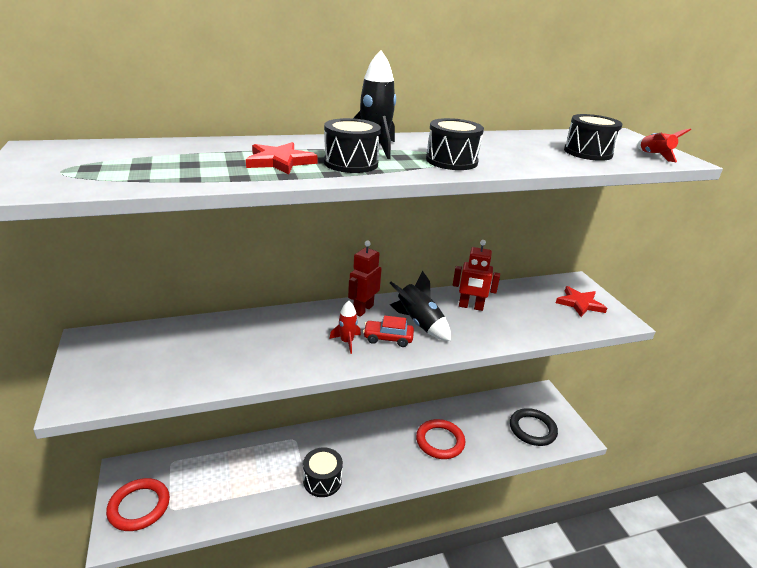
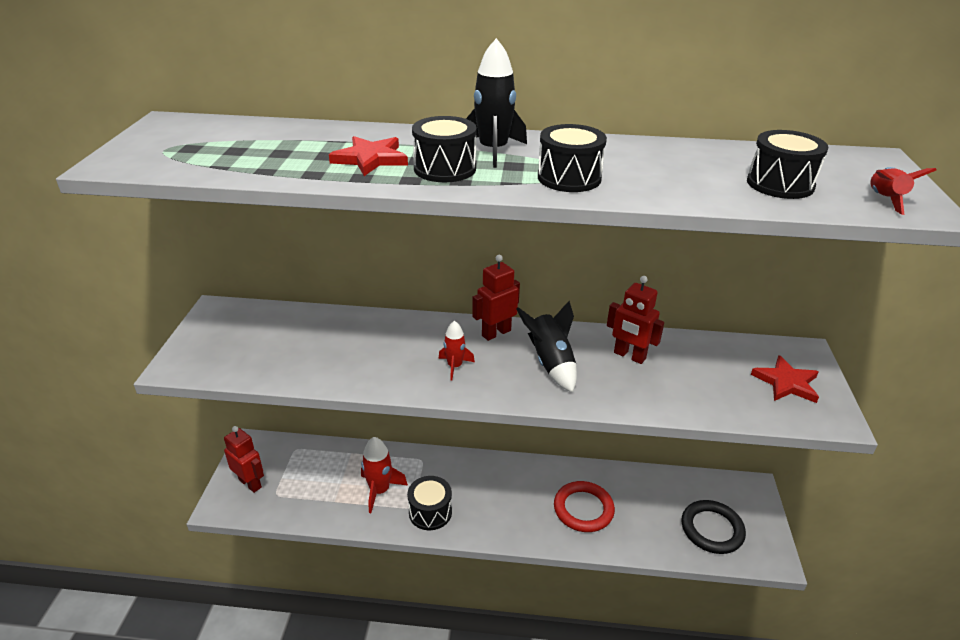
camera: 25 degrees right, 5 degrees up
red ring [106,478,170,531] -> red robot [224,426,264,493]
red car [363,316,414,347] -> none
none -> red rocket [361,437,408,513]

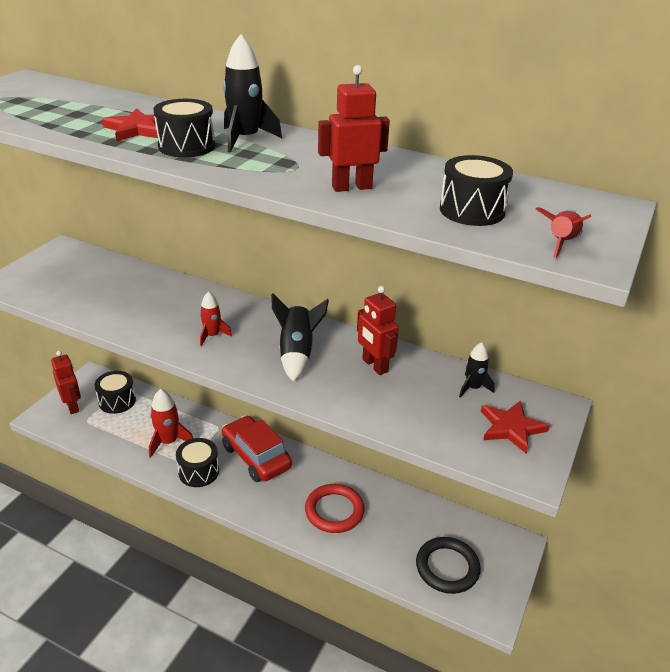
camera: 20 degrees right, 0 degrees up
red robot [472,255,520,341] -> red robot moved to [318,65,390,192]
black drum [538,124,607,192] -> black drum moved to [94,371,136,414]
none -> red car [222,415,292,482]
none -> black rocket [459,342,495,398]

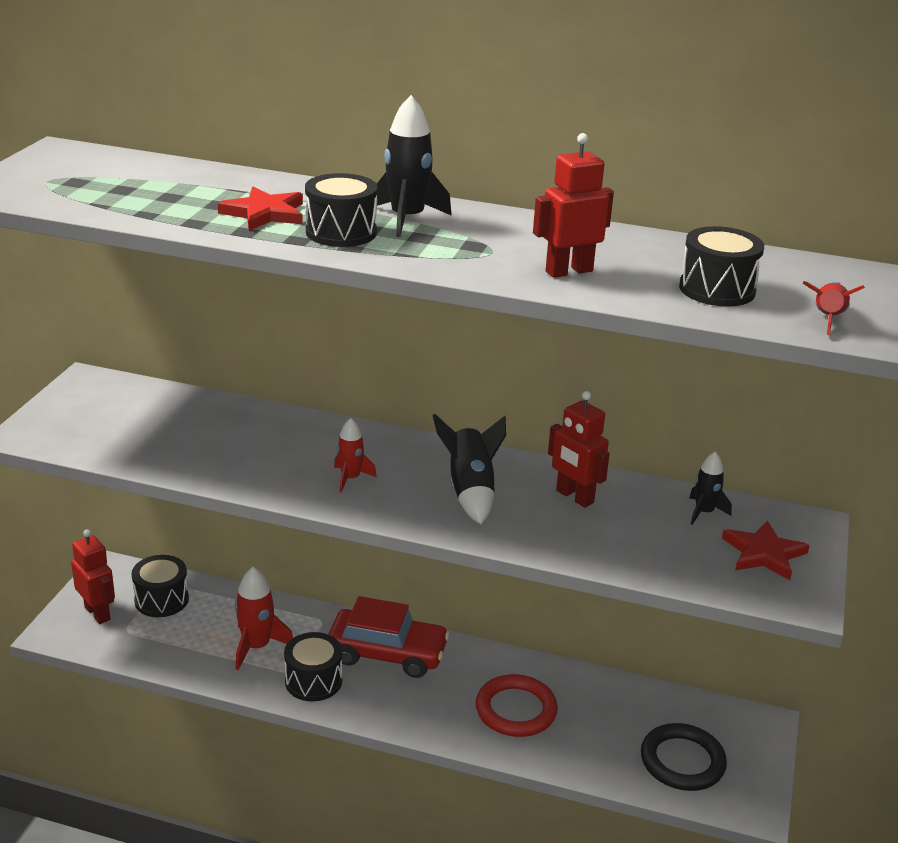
camera: 10 degrees left, 5 degrees down
red car [222,415,292,482] -> red car turned 150 degrees clockwise [328,596,450,678]

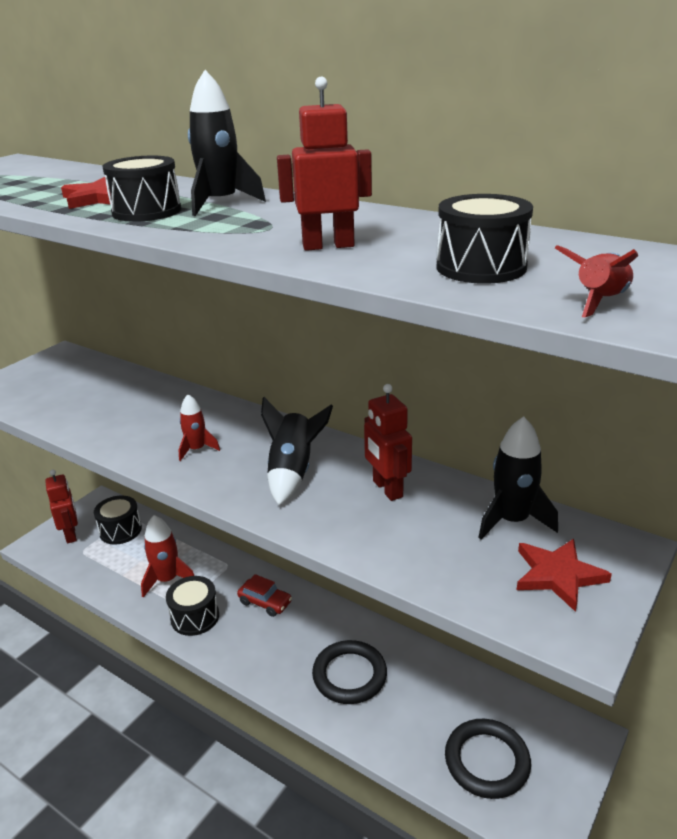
camera: 20 degrees right, 0 degrees up
red car [328,596,450,678] -> red car [237,574,292,617], size x0.54
red ring [476,674,558,737] -> black ring [312,640,387,704]
black rocket [689,452,732,525] -> black rocket [478,417,558,539], size x1.62

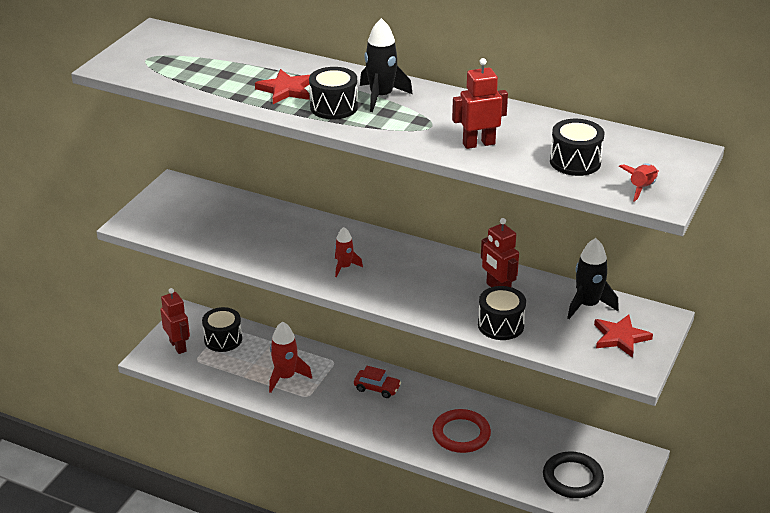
camera: 10 degrees left, 5 degrees up
black drum [166,576,219,636] -> black drum moved to [478,286,526,340]
black rocket [261,397,333,505] -> none
black ring [312,640,387,704] -> red ring [432,409,491,453]

